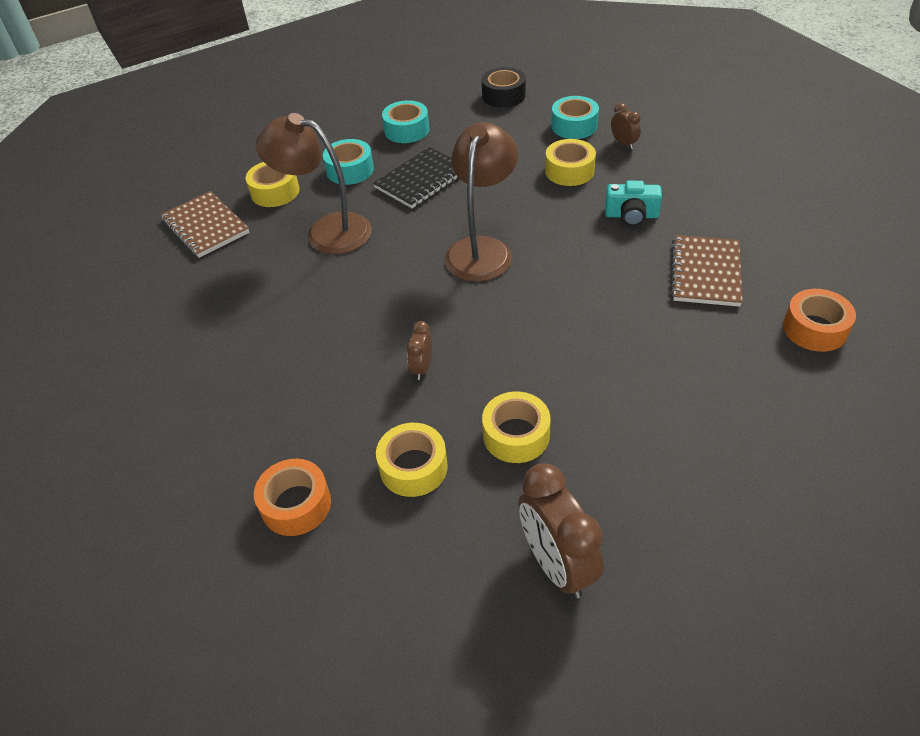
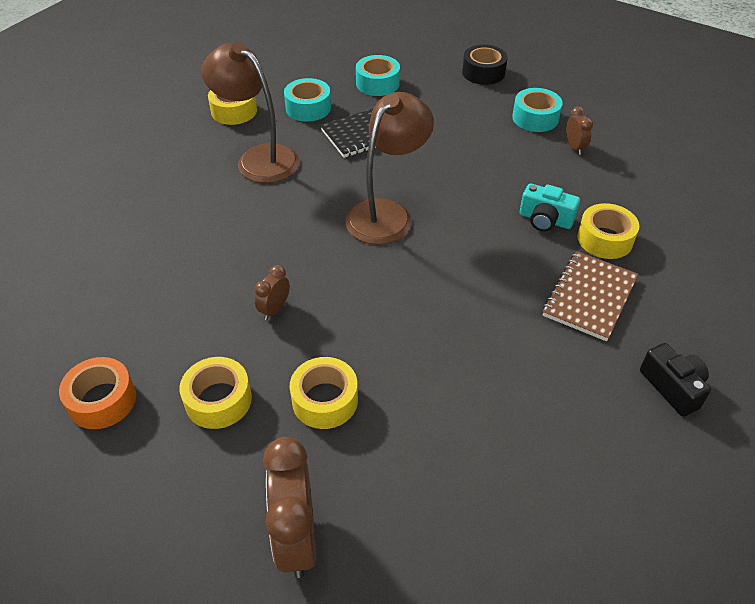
camera: 15 degrees right, 0 degrees up
brown notebook [160,191,250,258] -> none
yellow tape [545,139,596,186] -> yellow tape moved to [577,203,639,259]
orange tape [783,289,856,352] -> black camera [640,343,711,417]

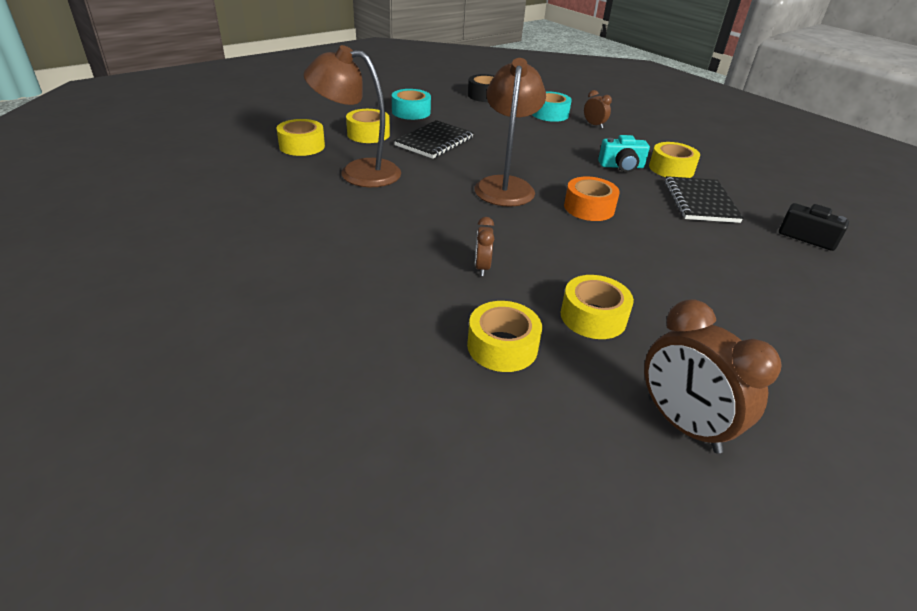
camera: 30 degrees left, 10 degrees down
orange tape [59,357,136,429] -> orange tape moved to [564,177,620,221]
turquoise tape [284,78,331,122] -> yellow tape [346,109,390,143]
brown notebook [543,251,639,341] -> black notebook [665,176,744,223]

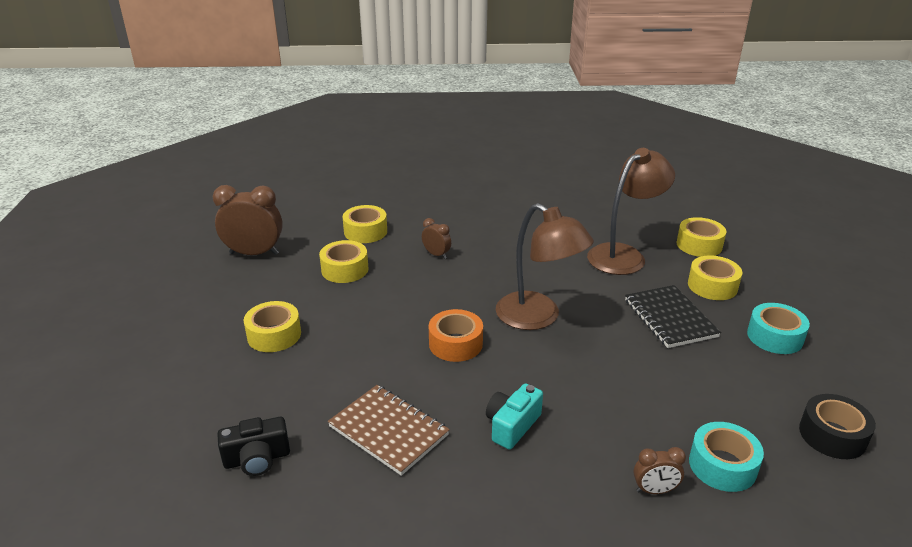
camera: 130 degrees right, 5 degrees down
yellow tape [649,142,700,178] -> yellow tape moved to [244,301,301,352]
black notebook [665,176,744,223] -> brown notebook [328,385,450,476]

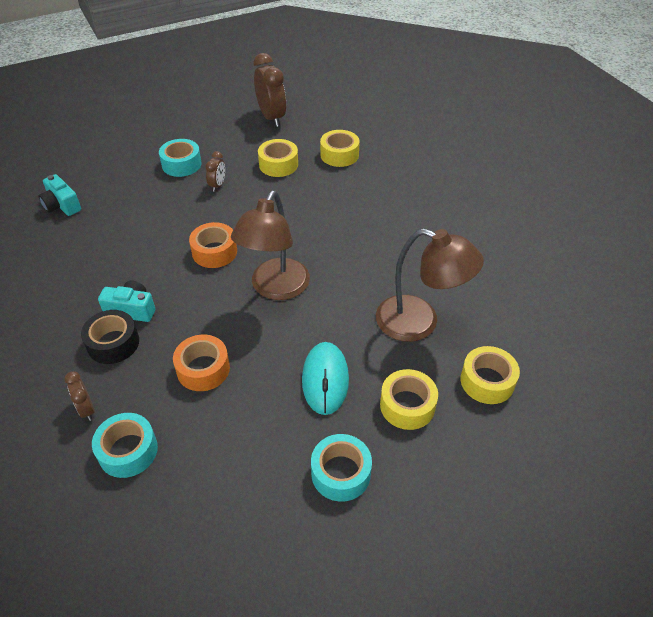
camera: 65 degrees right, 15 degrees up
black camera [217,417,290,476] -> turquoise camera [39,174,81,216]
yellow tape [244,301,301,352] -> turquoise tape [159,139,202,177]
brown notebook [328,385,450,476] -> none
brown clock [422,218,451,259] -> brown clock moved to [205,151,225,192]
black notebook [625,285,721,348] -> turquoise mouse [302,342,349,415]
black tape [799,394,876,459] -> black tape moved to [81,310,139,364]
none -> orange tape [173,335,230,391]

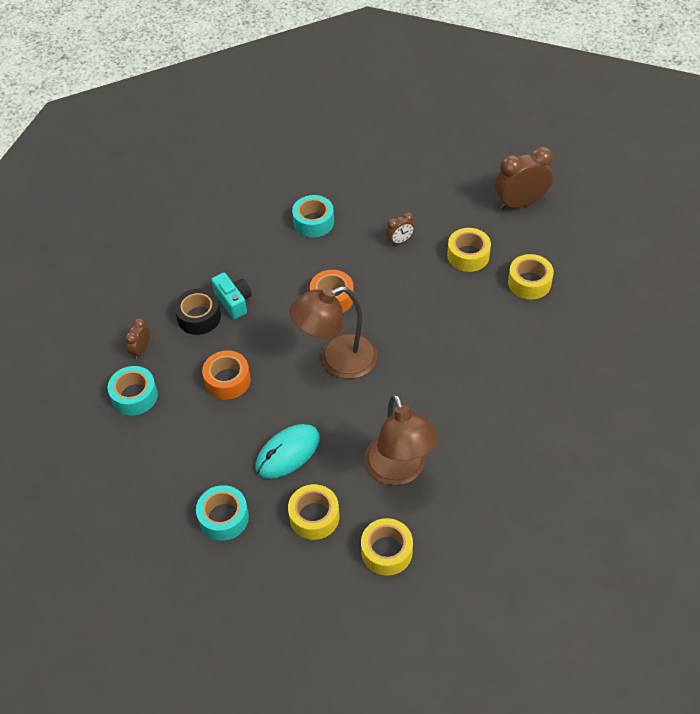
camera: 50 degrees right, 5 degrees up
turquoise camera [39,174,81,216] -> none
turquoise tape [159,139,202,177] -> turquoise tape moved to [292,195,334,237]
brown clock [253,53,286,127] -> brown clock turned 135 degrees counterclockwise [495,146,553,210]

